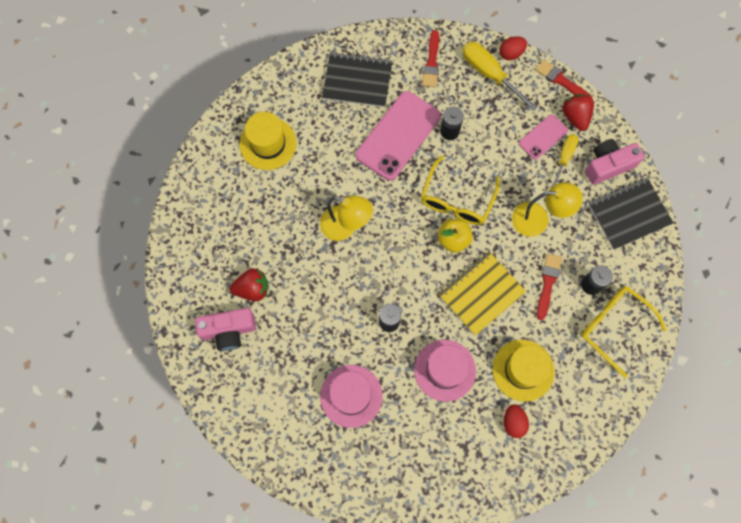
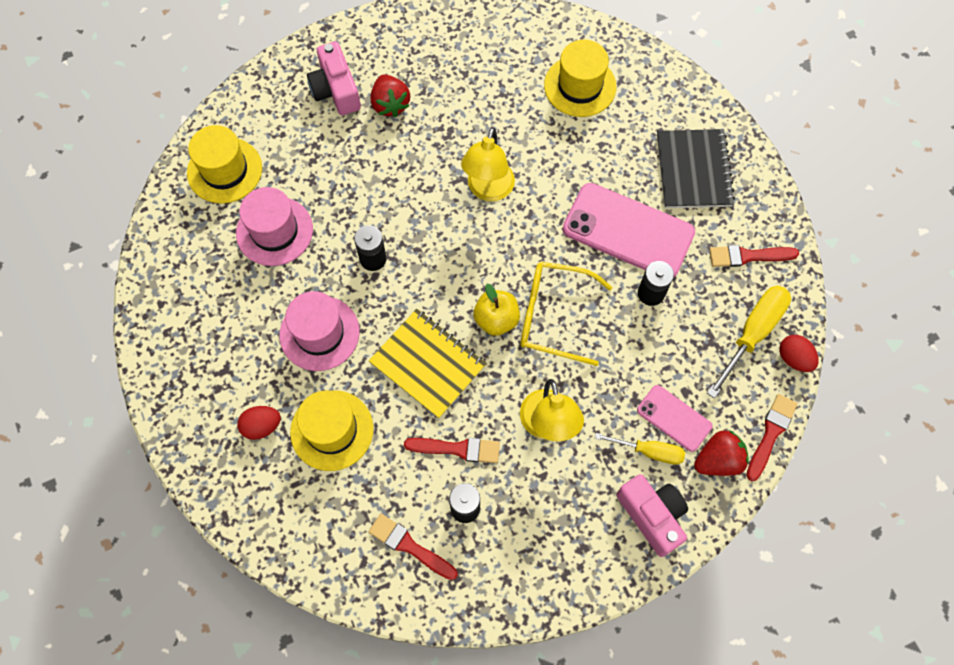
camera: 80 degrees right, 5 degrees down
yellow glasses [581,286,667,378] -> red brush [368,514,458,580]
black notebook [589,178,673,250] -> none
none -> yellow hat [187,125,262,204]

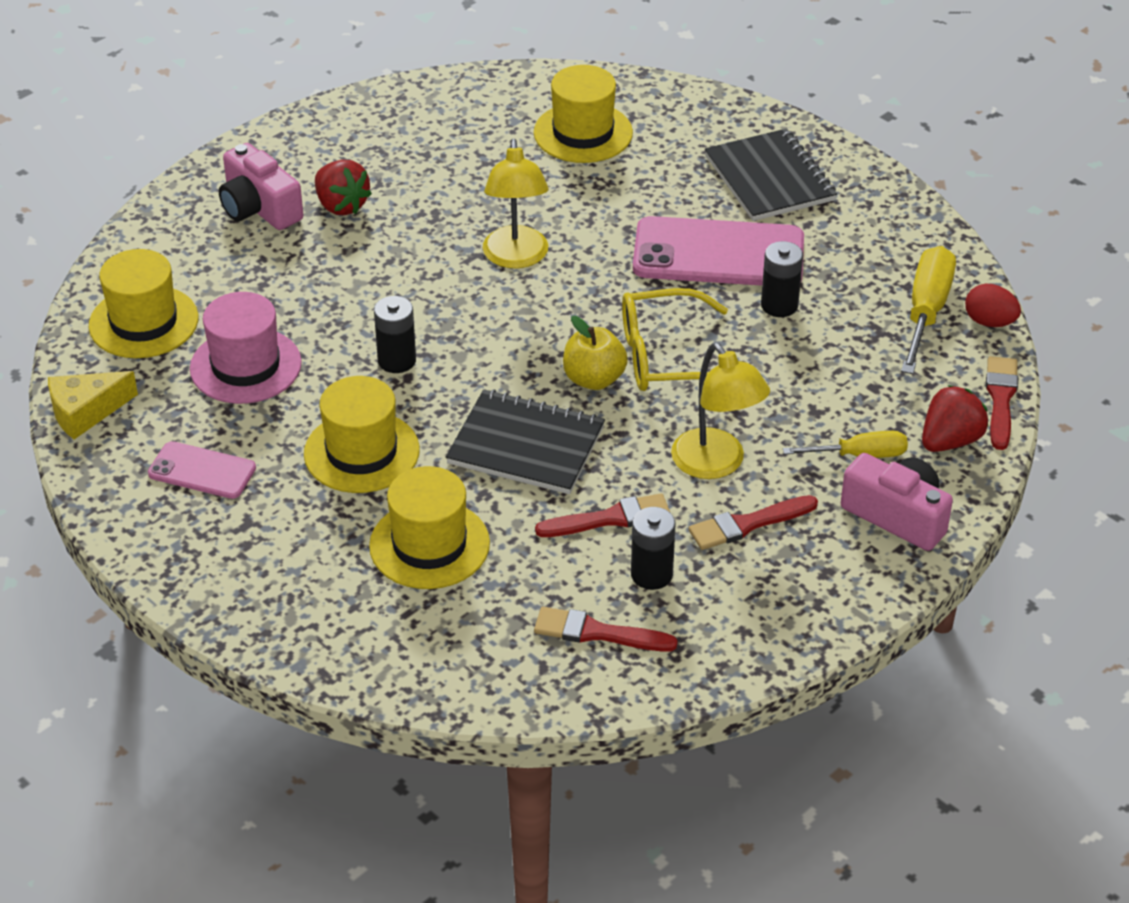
camera: 20 degrees left, 25 degrees down
red egg [237,406,281,440] -> none
pink hat [280,291,360,371] -> yellow hat [304,376,420,493]
yellow notebook [369,309,487,419] -> black notebook [446,389,605,494]
pink phone [637,385,712,452] -> pink phone moved to [148,441,256,499]
red brush [709,245,799,267] -> red brush moved to [689,495,818,550]
none -> yellow cheese [48,371,138,439]

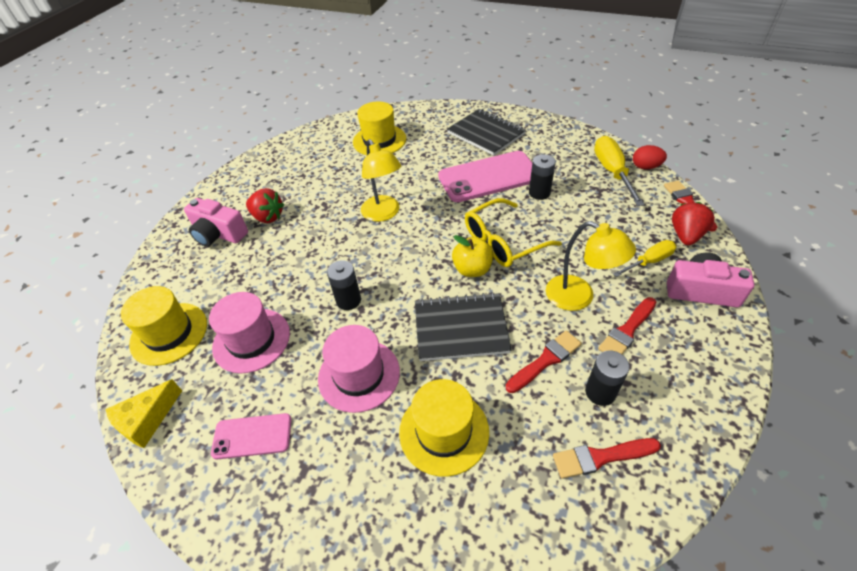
camera: 20 degrees left, 5 degrees up
yellow hat [304,376,420,493] -> pink hat [318,325,400,413]

